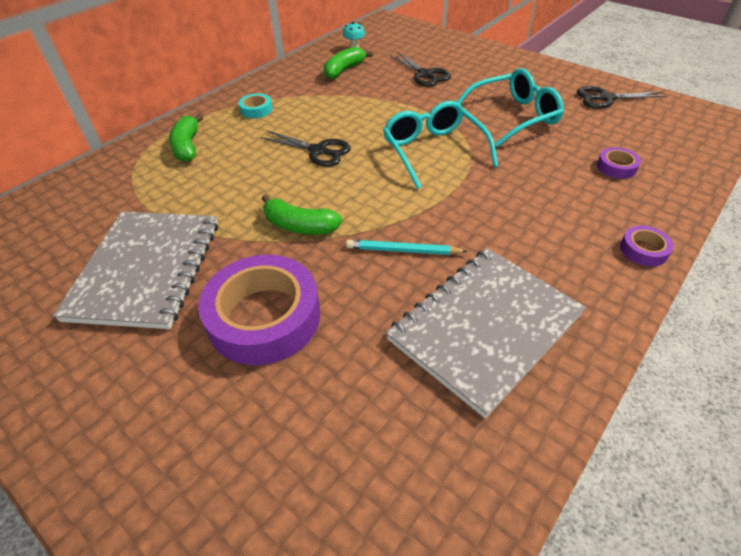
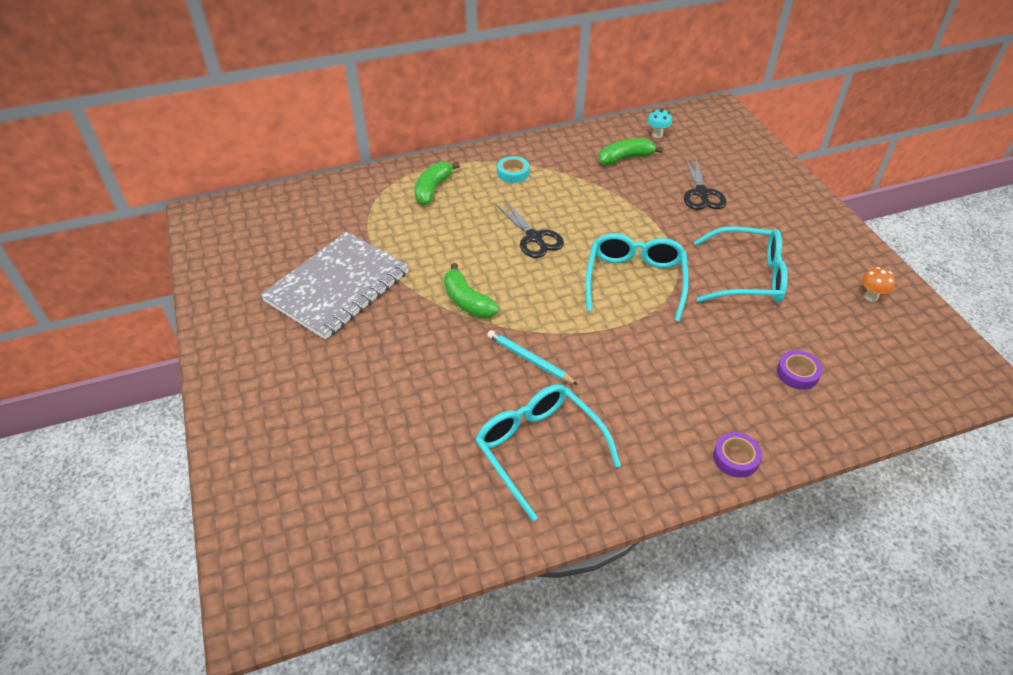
camera: 30 degrees right, 0 degrees up
purple tape [198,255,320,365] -> none
grey notebook [386,248,586,418] -> turquoise glasses [475,384,621,521]
black scissors [577,86,668,109] -> orange mushroom [862,267,895,302]

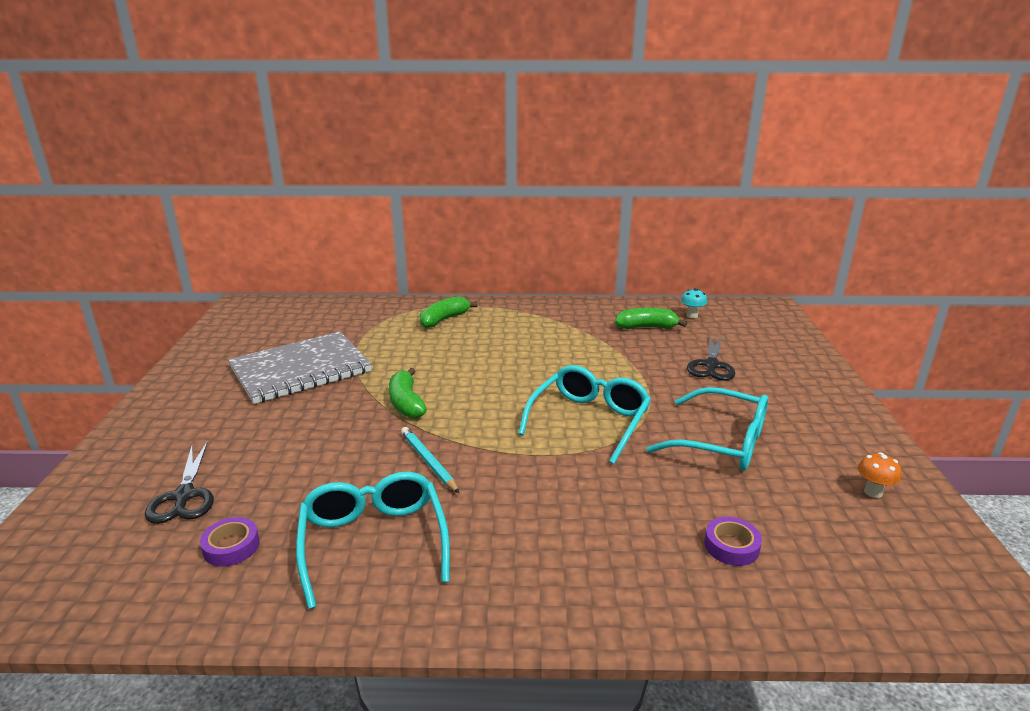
camera: 20 degrees right, 20 degrees down
black scissors [495,200,564,258] -> black scissors moved to [145,441,214,524]
turquoise tape [497,156,529,183] -> none
purple tape [713,432,762,478] -> purple tape moved to [200,517,260,566]

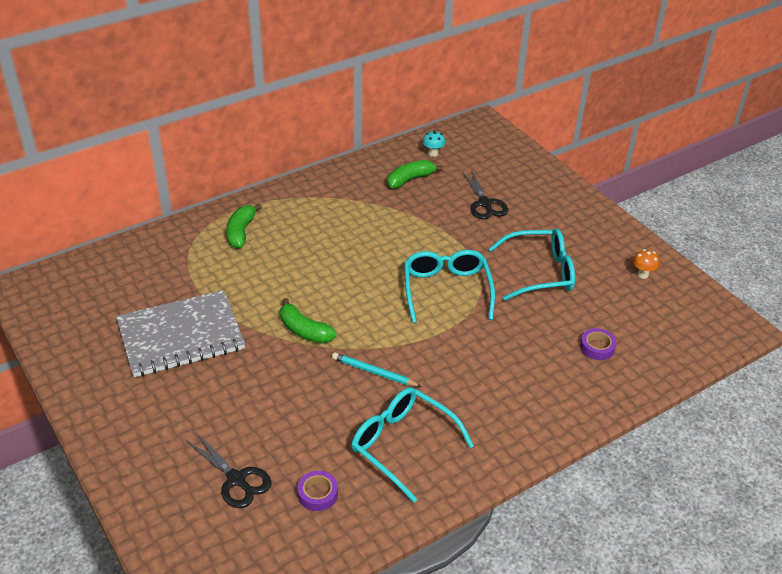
camera: 35 degrees left, 15 degrees up
grey notebook [228,332,372,404] -> grey notebook turned 45 degrees clockwise [116,290,245,377]

